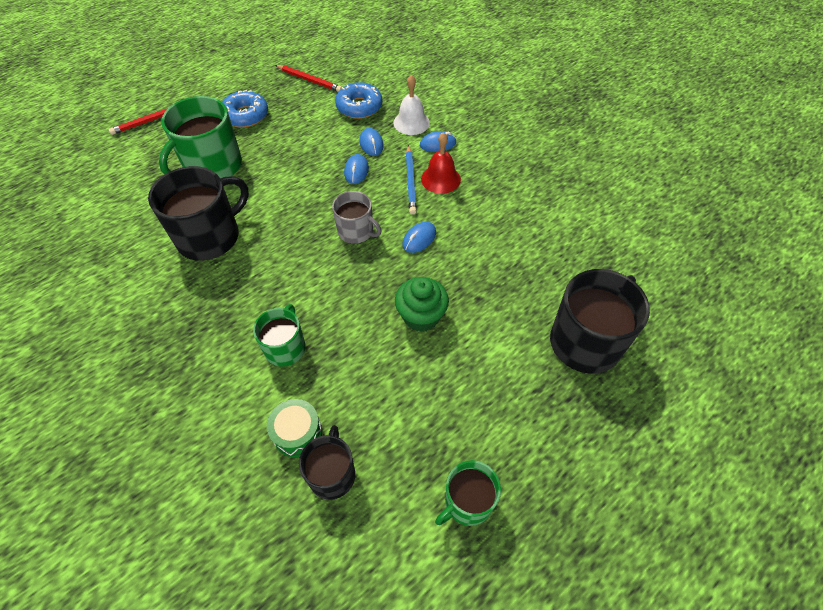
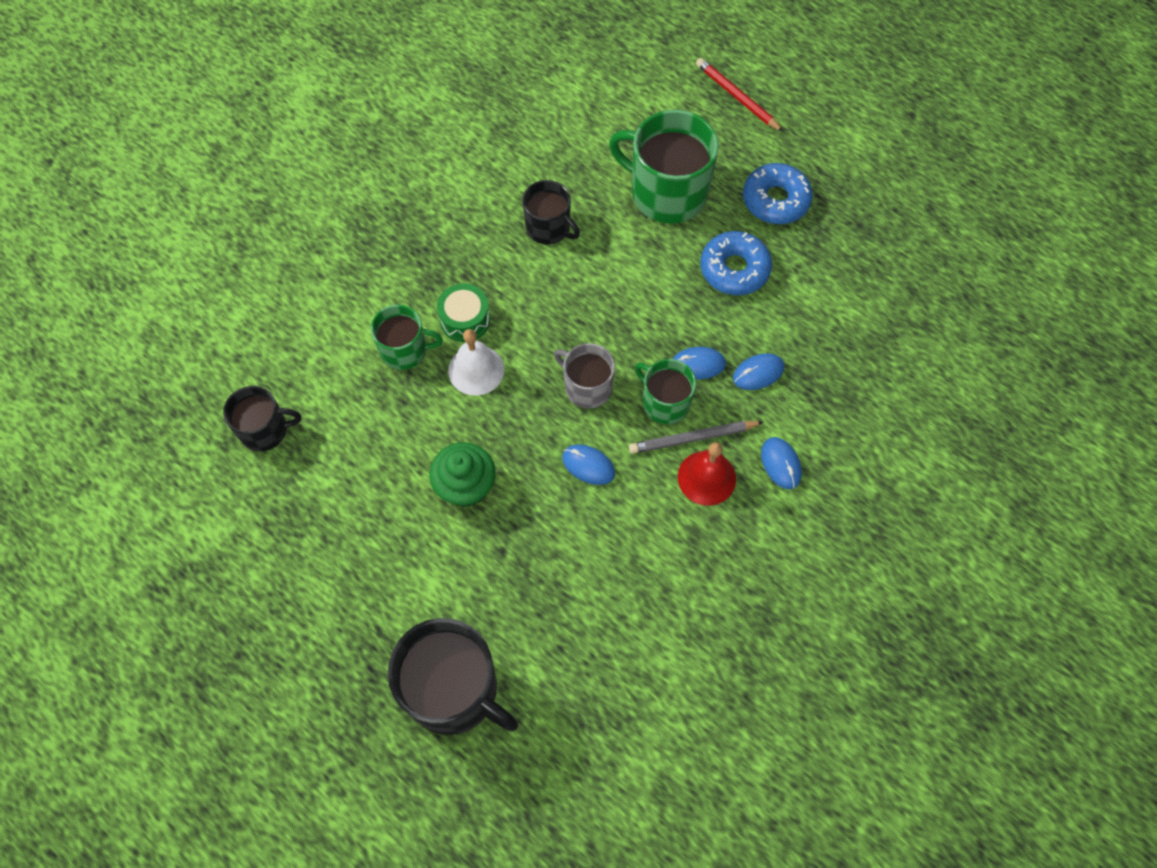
camera: 80 degrees right, 10 degrees up
black mug [148,166,249,261] -> black mug [522,180,580,245], size x0.58
green drum [267,399,322,457] -> green drum moved to [437,283,490,342]
red pencil [275,65,342,92] -> none
grey mug [332,191,381,244] -> grey mug turned 105 degrees clockwise [554,343,615,409]
blue donut [335,82,382,119] -> blue donut moved to [701,231,772,295]
white bell [394,75,430,135] -> white bell moved to [448,329,504,396]
blue pencil [406,145,417,215] -> grey pencil [629,421,763,454]
green mug [435,460,501,526] -> green mug moved to [635,359,696,424]

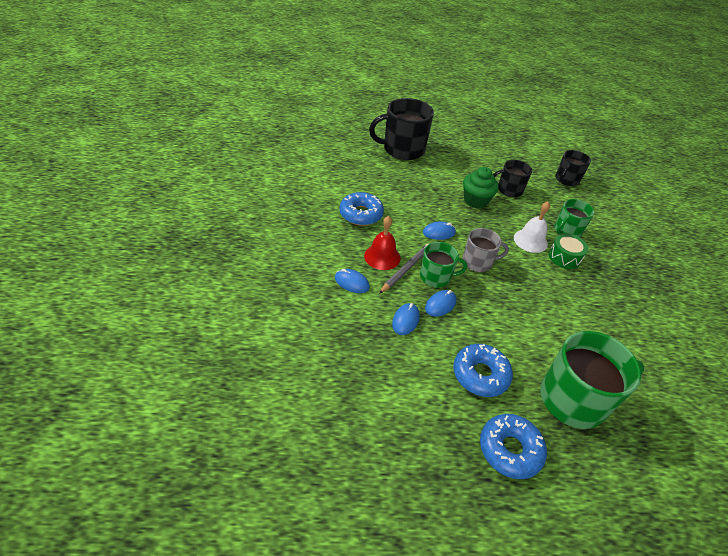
camera: 135 degrees right, 20 degrees down
black mug [522,180,580,245] -> black mug moved to [493,160,532,197]
red pencil [696,58,783,132] -> none
none -> blue donut [339,192,384,226]

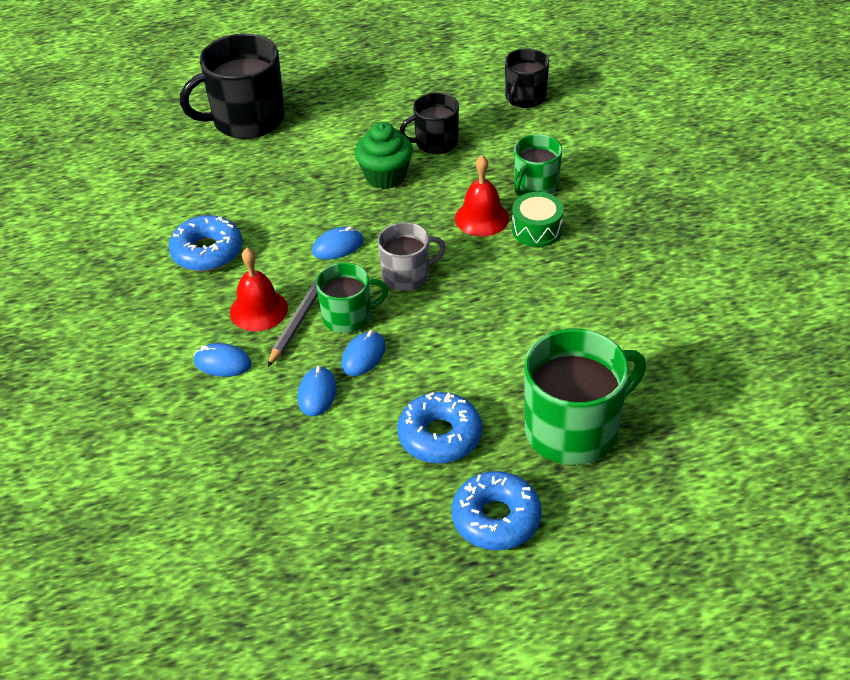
camera: 10 degrees left, 0 degrees up
white bell [514,202,550,253] -> red bell [455,155,509,237]

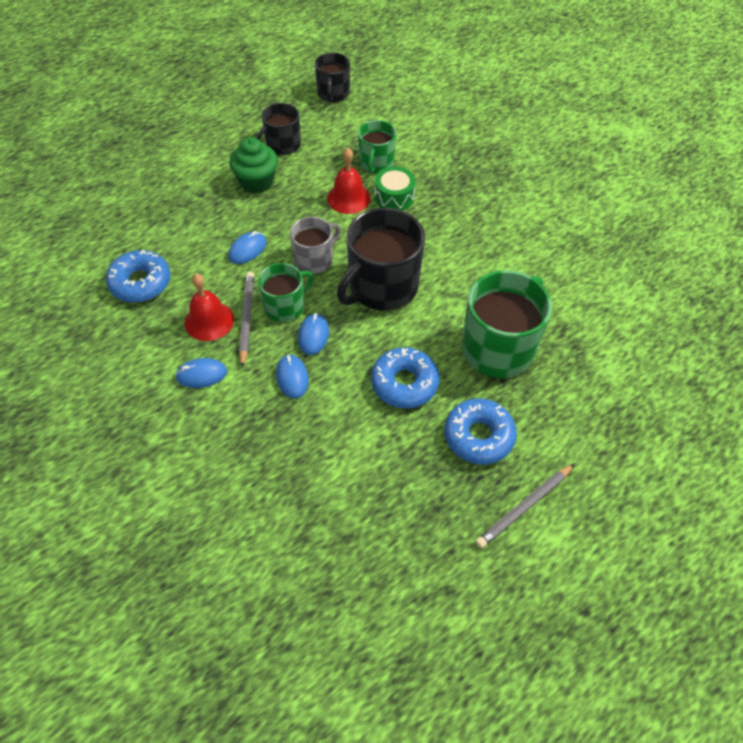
camera: 25 degrees left, 10 degrees up
black mug [180,34,285,139] -> black mug moved to [337,208,425,311]
none -> grey pencil [476,464,574,548]

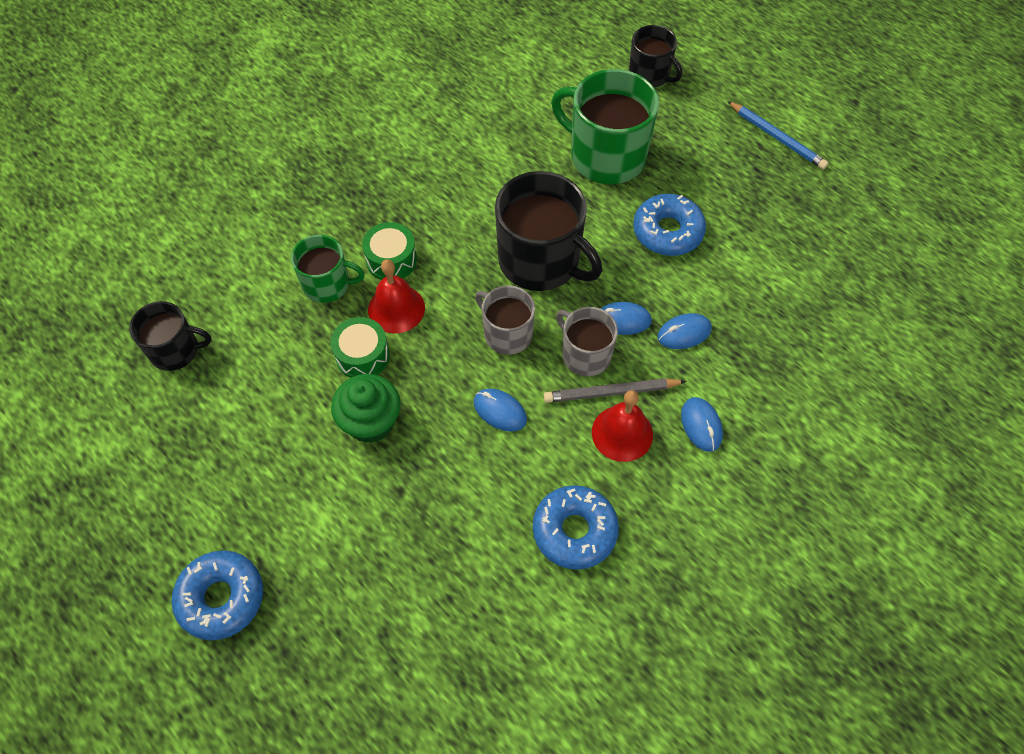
camera: 95 degrees left, 5 degrees up
black mug [256,103,301,155] -> black mug moved to [629,25,682,87]
green mug [258,263,314,322] -> grey mug [556,307,618,376]
blue donut [444,399,517,465] -> blue donut moved to [171,550,263,640]
grey pencil [476,464,574,548] -> blue pencil [727,101,828,170]
none -> green drum [331,317,390,378]

